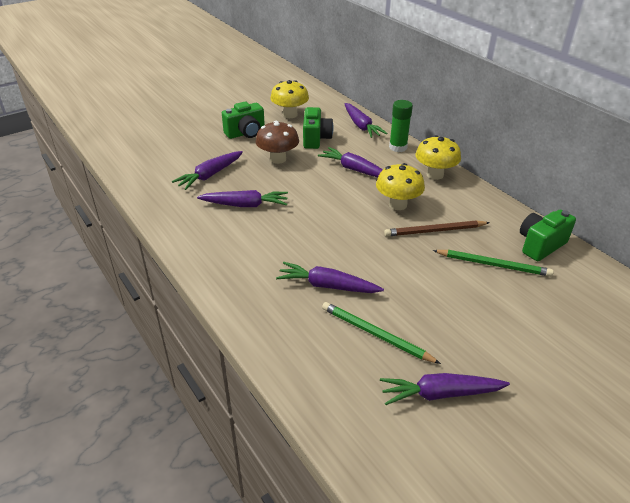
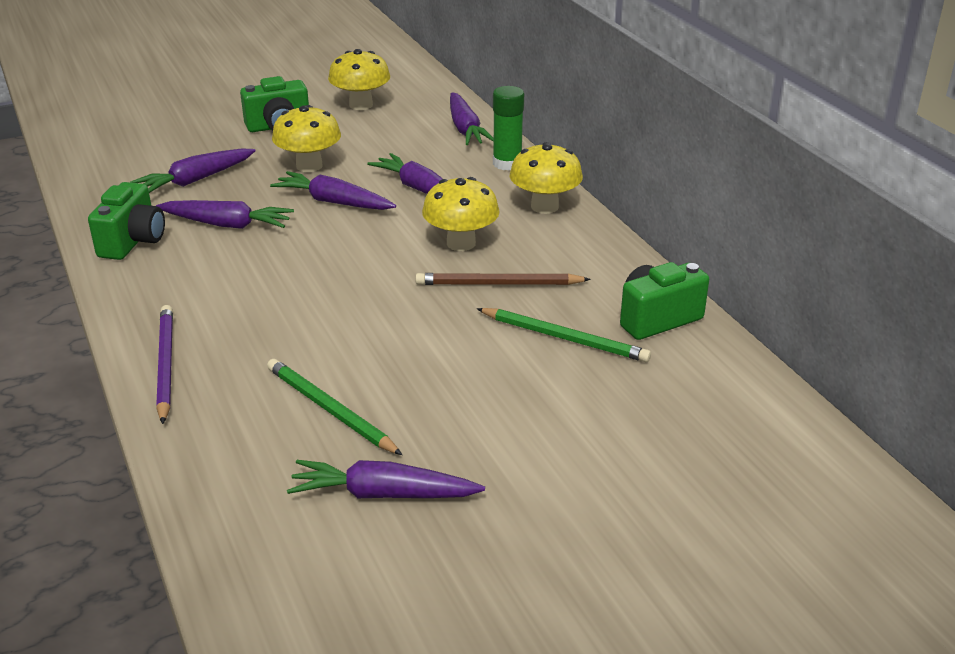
camera: 10 degrees right, 5 degrees down
brown mushroom [256,121,299,164] -> yellow mushroom [272,105,341,172]
purple carrot [276,262,384,293] -> purple carrot moved to [270,171,396,210]
green camera [303,107,334,149] -> green camera moved to [88,182,165,260]
none -> purple pencil [156,305,173,424]

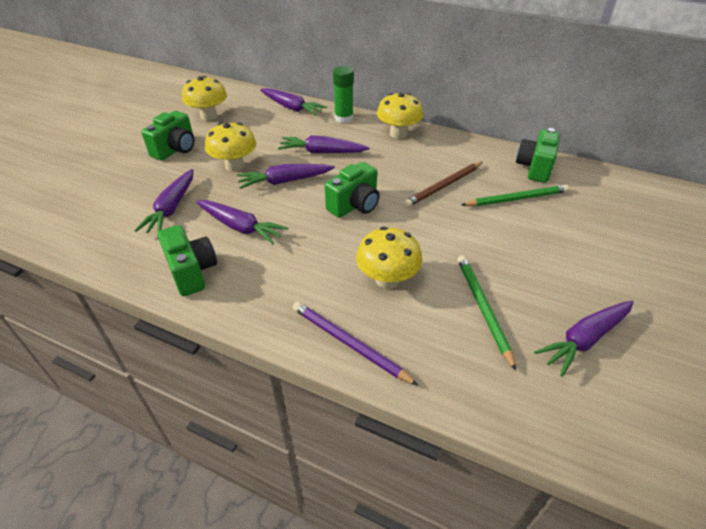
camera: 40 degrees left, 10 degrees up
purple carrot [156,200,294,229] -> purple carrot turned 60 degrees clockwise [196,200,288,245]
green pencil [267,359,402,455] -> green pencil turned 75 degrees clockwise [458,255,516,371]
yellow mushroom [422,177,500,251] -> yellow mushroom moved to [356,227,422,289]
none -> green camera [325,162,380,218]

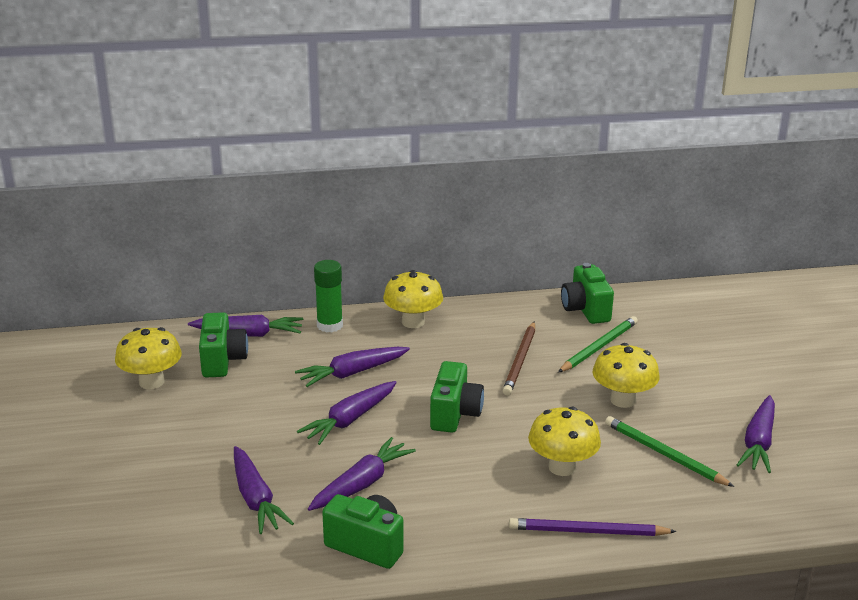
camera: 35 degrees left, 15 degrees down
green camera [141,111,195,161] -> green camera moved to [199,312,248,378]
purple carrot [196,200,288,245] -> purple carrot turned 45 degrees counterclockwise [308,437,416,511]
yellow mushroom [205,122,256,172] -> yellow mushroom moved to [593,343,660,408]

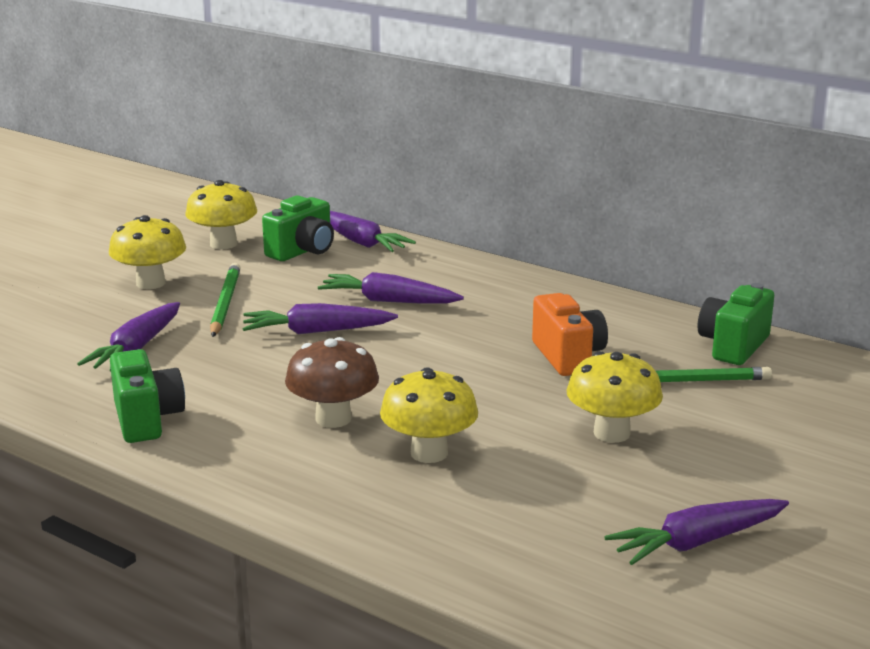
camera: 45 degrees right, 5 degrees down
purple carrot [308,437,416,511] -> none
green glue stick [314,260,343,332] -> none
yellow mushroom [383,270,443,328] -> yellow mushroom moved to [109,215,186,289]
green camera [430,361,484,433] -> none
brown pencil [502,321,535,395] -> orange camera [532,293,608,376]
purple pencil [509,518,677,536] -> none
green pencil [605,416,734,487] -> green pencil moved to [210,263,241,337]
none -> brown mushroom [285,337,379,428]

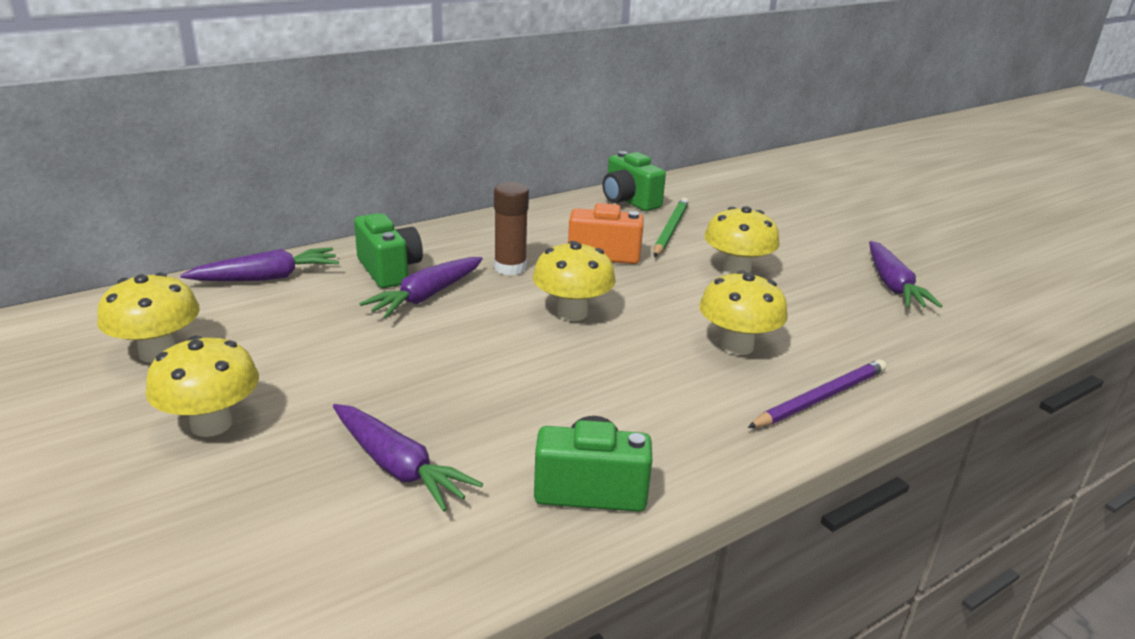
camera: 70 degrees left, 5 degrees up
green pencil [210,263,241,337] -> none
purple carrot [243,303,398,334] -> none
green camera [262,195,334,261] -> green camera moved to [354,213,423,288]
brown mushroom [285,337,379,428] -> none
none -> brown glue stick [494,182,529,276]
none -> yellow mushroom [533,241,616,321]
none -> purple pencil [748,359,887,428]

